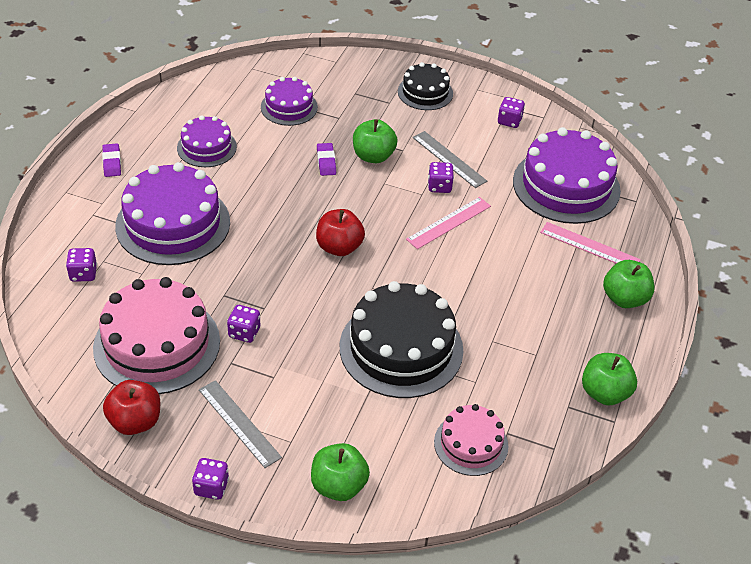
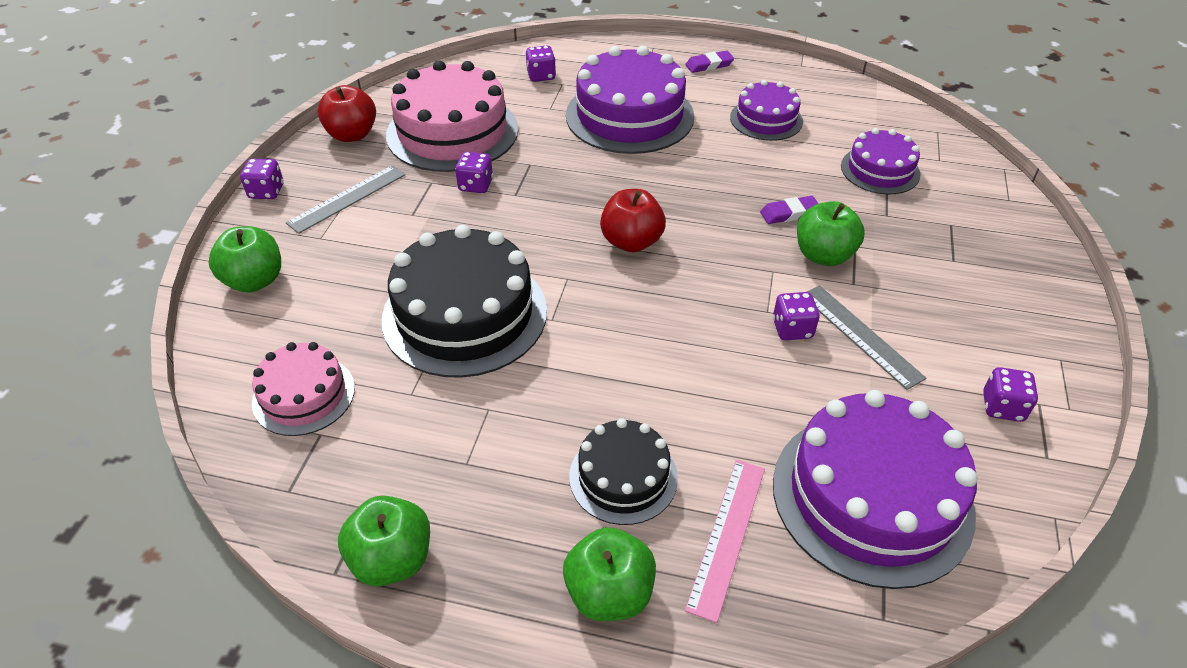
camera: 85 degrees right, 0 degrees up
black cake [398,62,453,110] -> black cake moved to [569,418,678,525]
pink ruler [406,197,491,249] -> none
grey ruler [413,131,487,188] -> grey ruler turned 75 degrees counterclockwise [807,285,926,390]

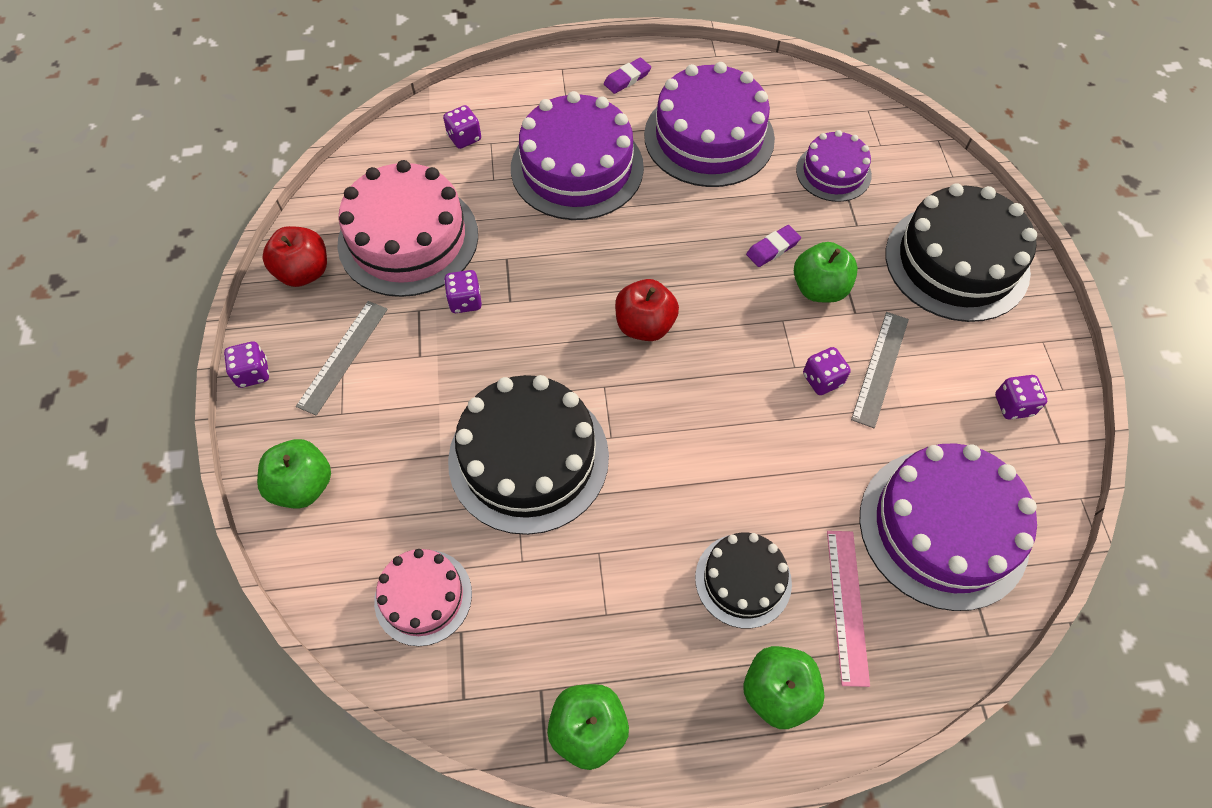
camera: 20 degrees left, 15 degrees up
purple cake [730,80,803,141] -> purple cake [644,62,775,187], size x1.79
grey ruler [807,285,926,390] -> grey ruler turned 75 degrees clockwise [851,312,909,428]
none -> black cake [885,183,1037,322]

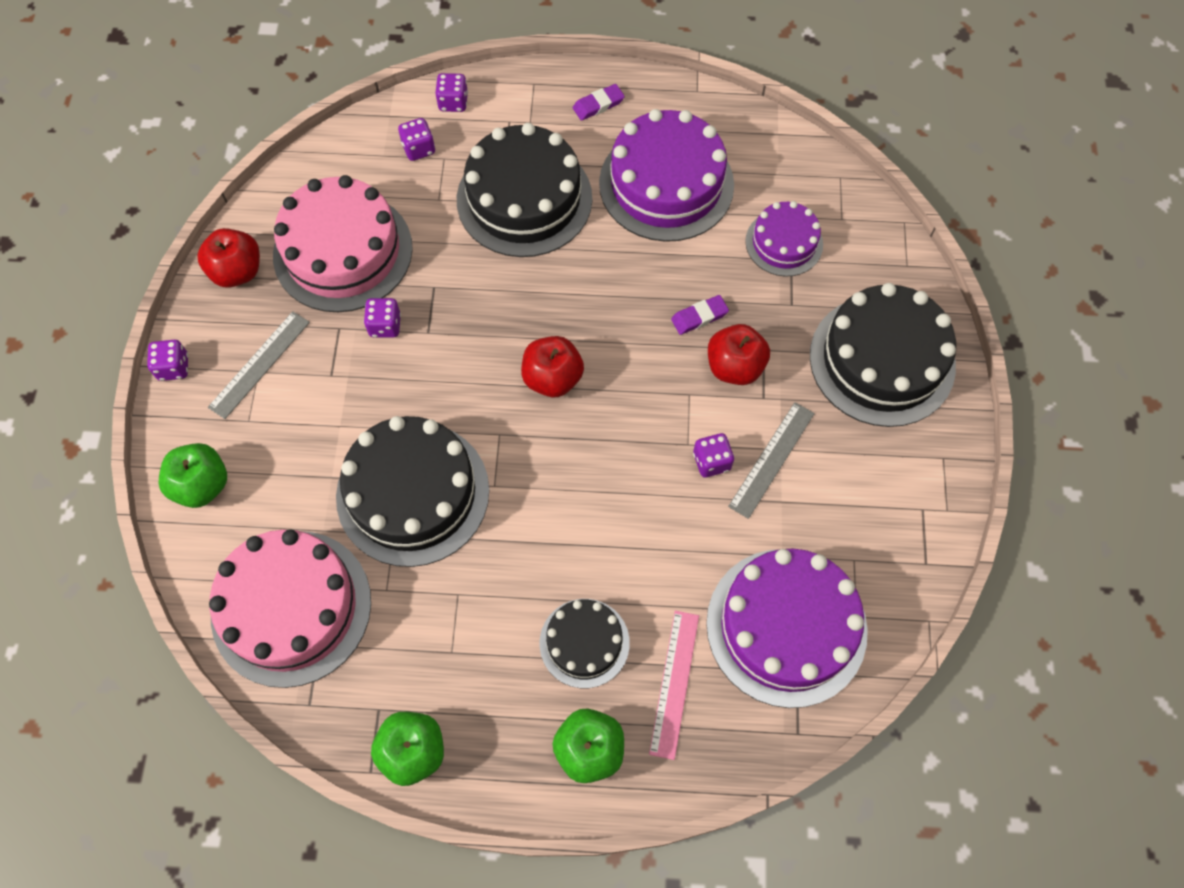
camera: 10 degrees right, 5 degrees up
pink cake [374,549,472,646] -> pink cake [209,529,371,688], size x1.79
purple cake [511,91,644,220] -> black cake [457,123,592,257]
green apple [794,242,858,303] -> red apple [708,324,770,385]
purple dice [995,375,1047,420] -> purple dice moved to [435,73,468,112]

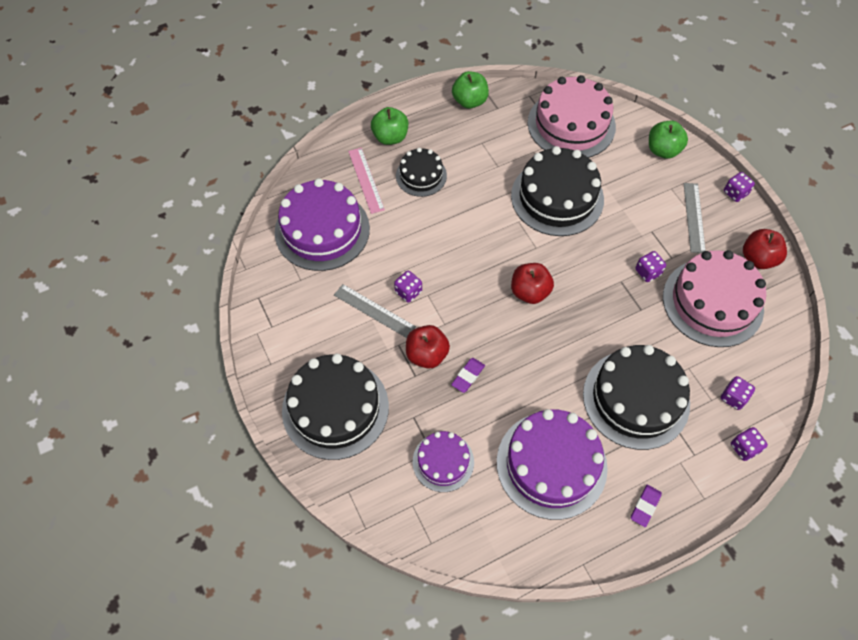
camera: 150 degrees right, 5 degrees down
grey ruler [728,402,815,519] -> grey ruler turned 60 degrees counterclockwise [334,284,416,338]

